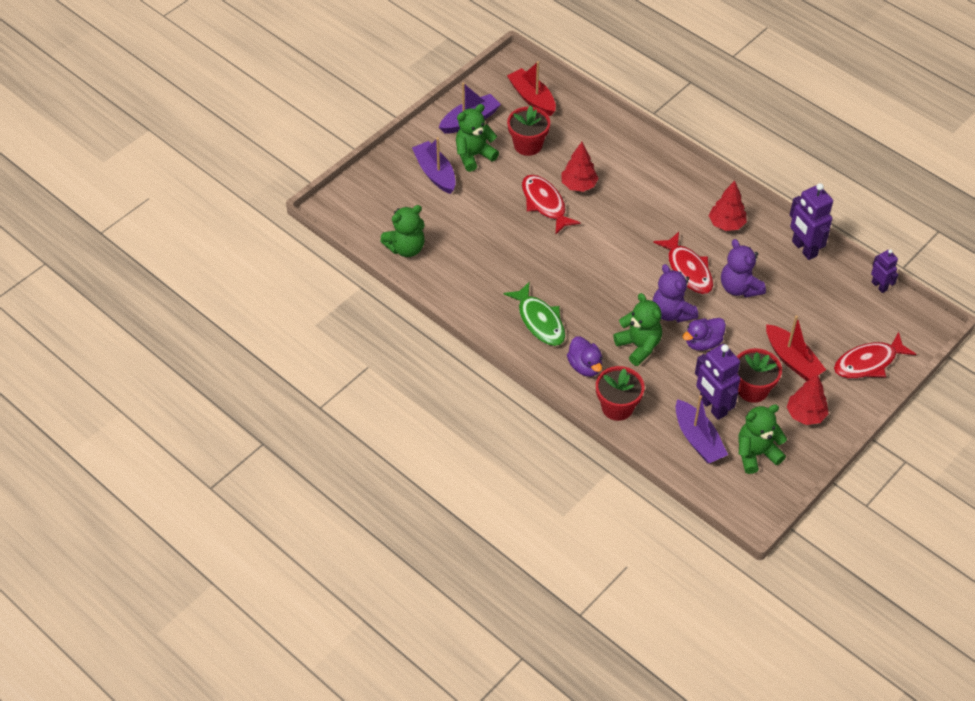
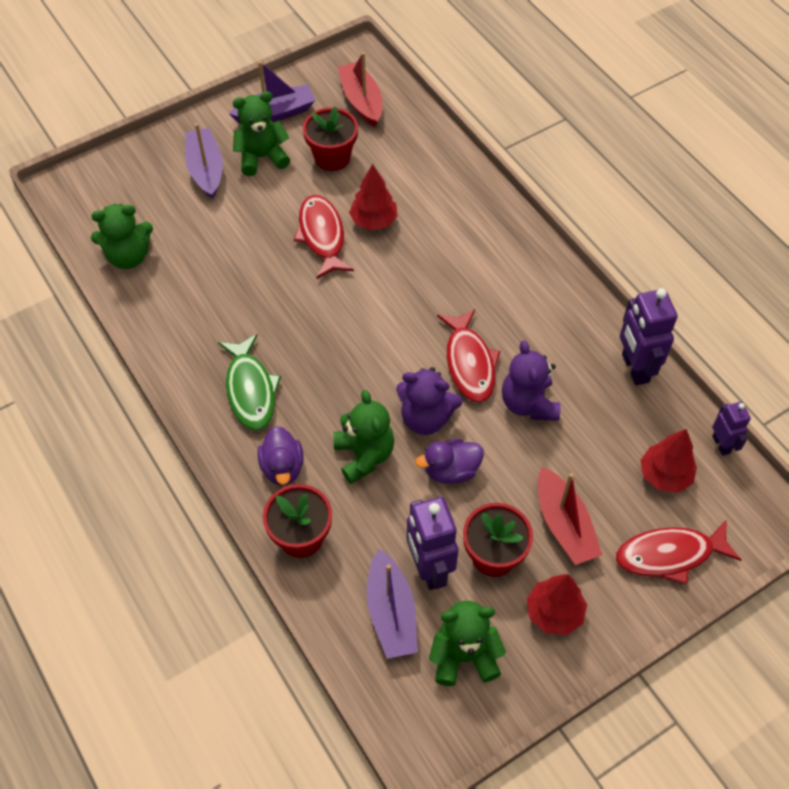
camera: 15 degrees right, 5 degrees up
purple teddy bear [653,264,698,322] -> purple teddy bear turned 60 degrees counterclockwise [396,367,462,435]
red tree [709,181,747,231] -> red tree moved to [640,429,697,493]

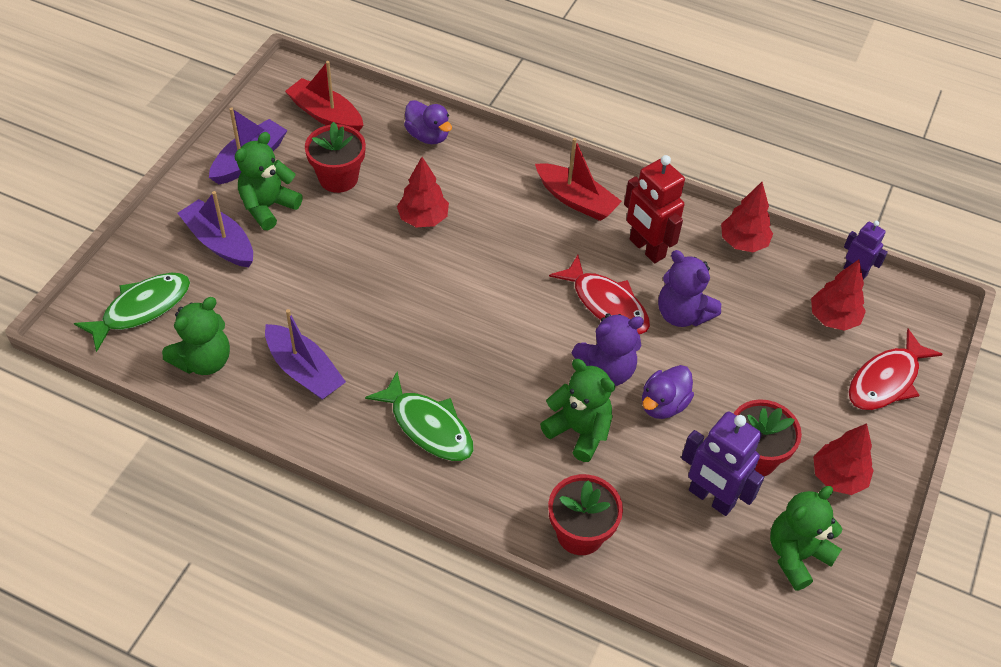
camera: 35 degrees left, 5 degrees down
purple duck [258,426,304,486] -> purple duck moved to [404,100,452,144]
red fish [294,195,354,279] -> none
purple boat [367,549,418,659] -> purple boat moved to [265,309,346,400]
red boat [538,467,602,565] -> red boat moved to [535,138,622,221]
purple robot [620,288,678,386] -> red tree [721,182,773,252]
none -> green fish [74,273,190,352]
none -> red robot [624,155,685,263]

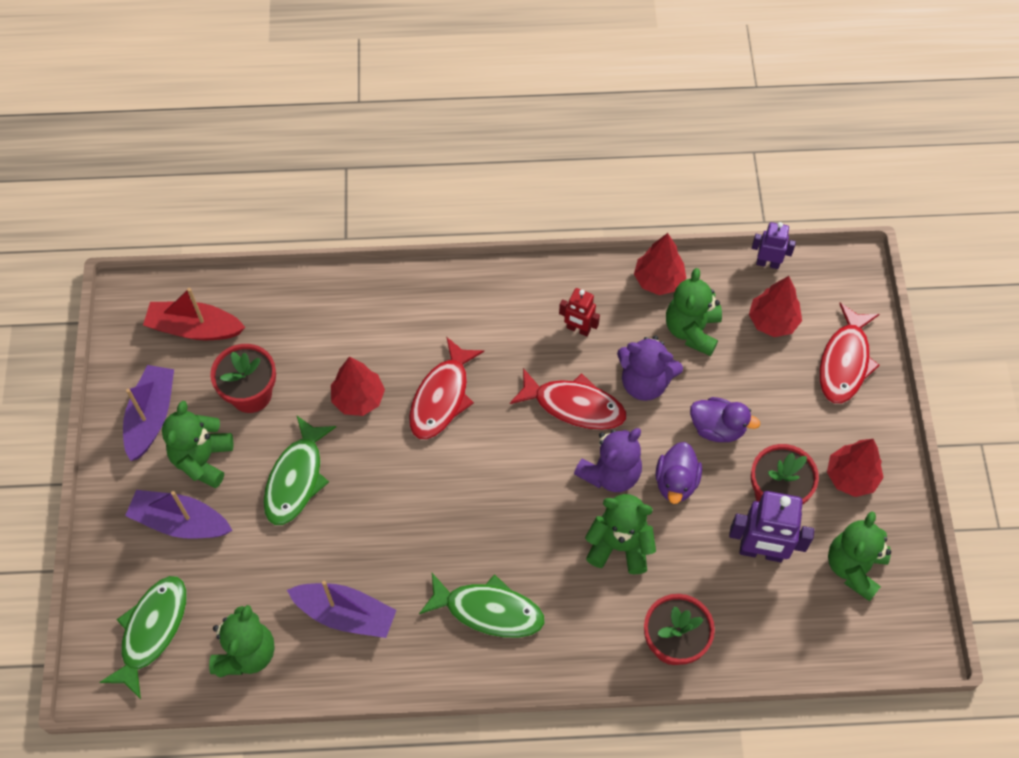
camera: 25 degrees left, 10 degrees up
purple duck [404,100,452,144] -> purple duck moved to [690,397,760,442]
red boat [535,138,622,221] -> none
red robot [624,155,685,263] -> red robot [559,288,600,336], size x0.58
none -> green fish [263,416,336,525]
none -> red fish [409,337,484,440]
none -> green teddy bear [666,268,722,356]

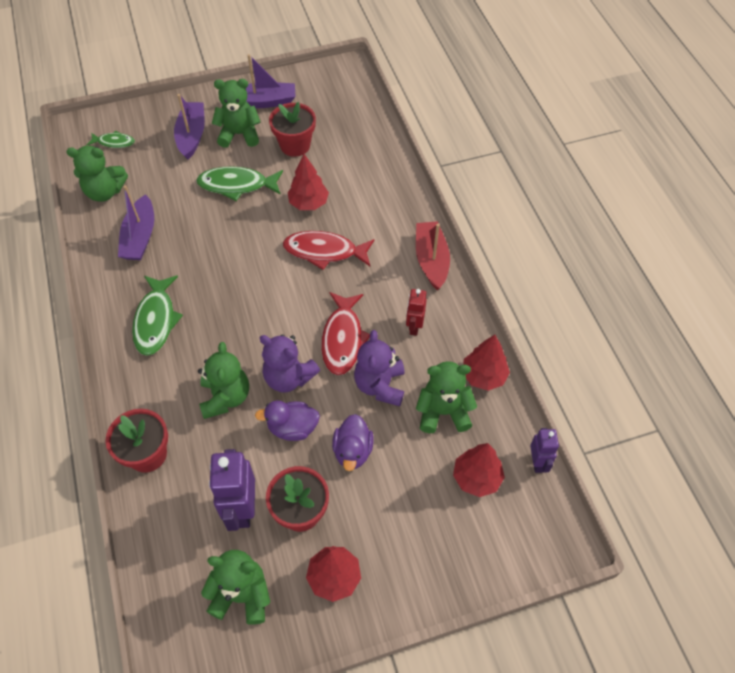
camera: 75 degrees right, 5 degrees down
green fish [100,576,186,699] -> green fish [87,131,135,148], size x0.57
red boat [143,288,246,340] -> red boat moved to [416,221,450,290]
red fish [819,303,880,404] -> none

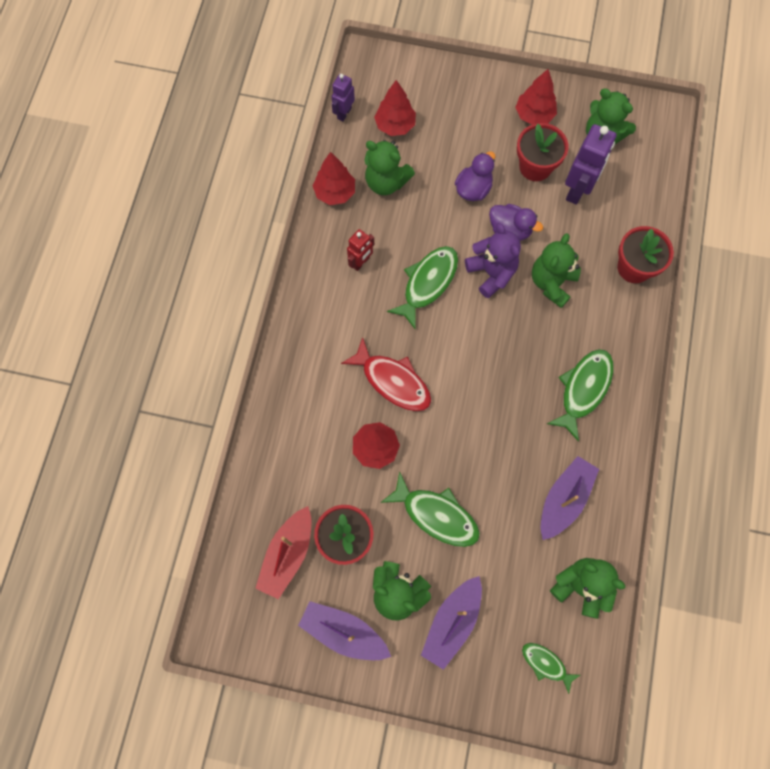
camera: 150 degrees left, 15 degrees up
red fish [321,292,370,375] -> green fish [387,246,458,330]
purple teddy bear [354,330,405,406] -> none
red boat [416,221,450,290] -> red boat moved to [255,506,311,599]

